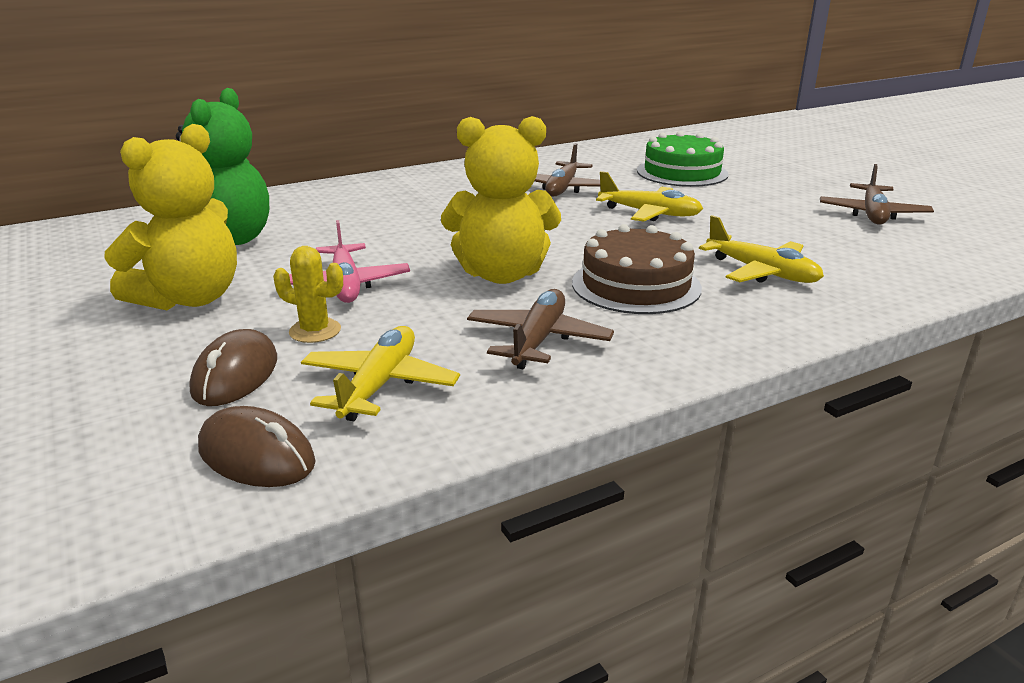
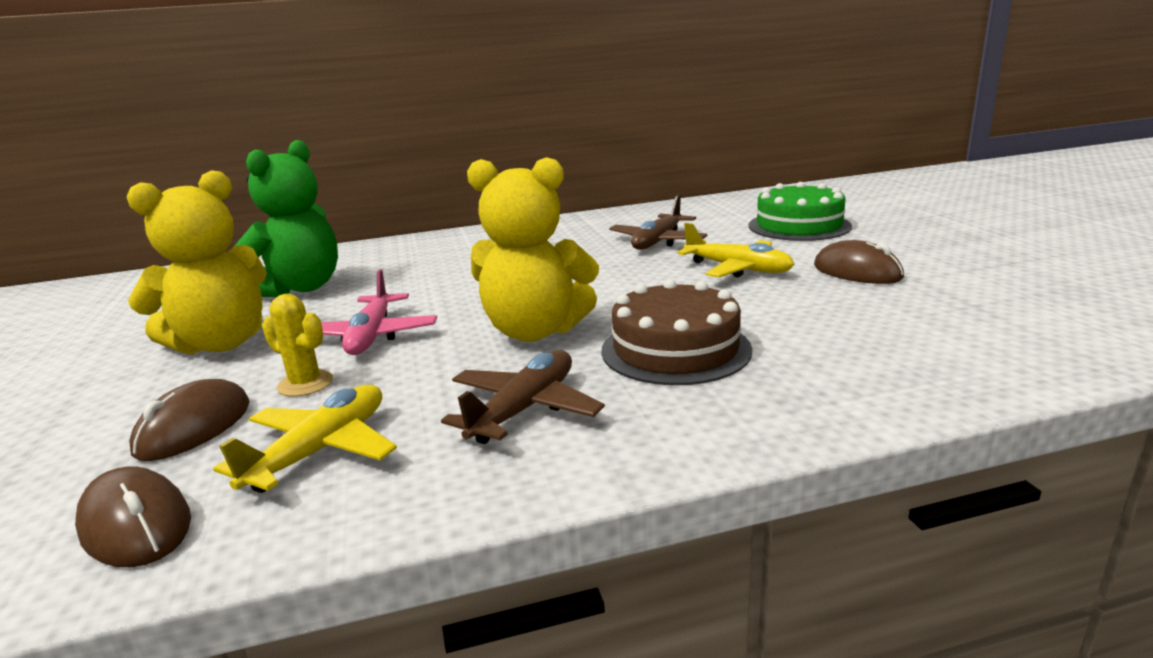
camera: 15 degrees right, 5 degrees down
yellow plane [699,215,824,283] -> none
brown plane [820,164,934,225] -> none
none -> brown mouse [814,240,904,284]

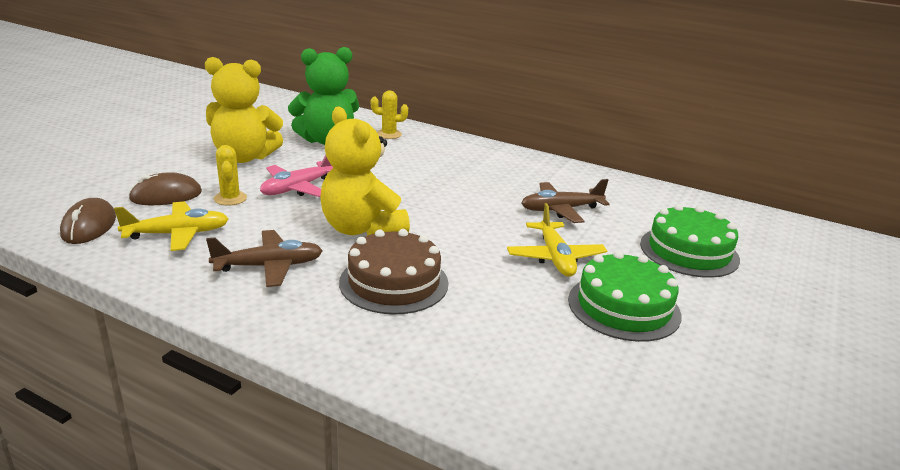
camera: 40 degrees right, 5 degrees up
brown mouse [814,240,904,284] -> green cake [568,251,681,342]
none -> yellow cactus [371,90,408,139]

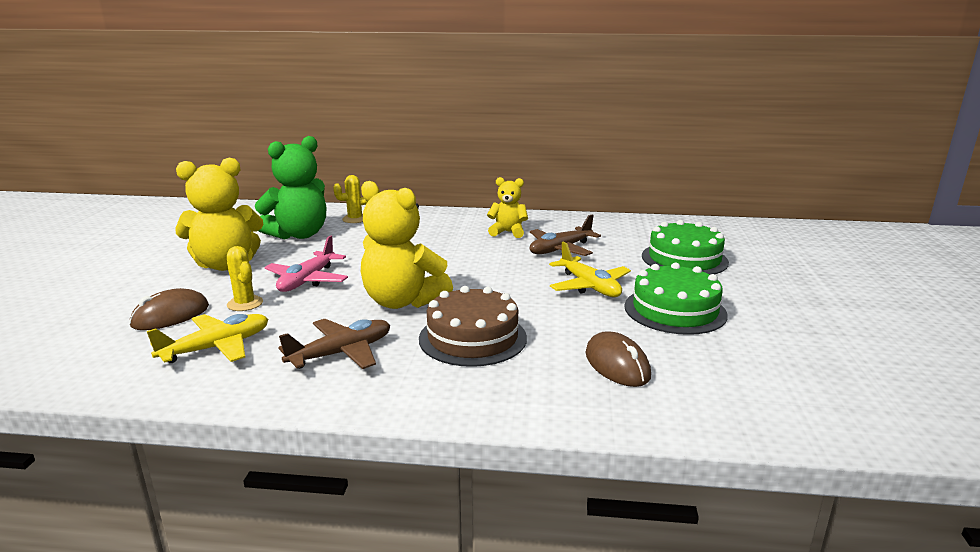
camera: 20 degrees left, 5 degrees down
brown mouse [60,198,116,244] -> brown mouse moved to [586,331,651,387]
none -> yellow teddy bear [487,177,528,238]

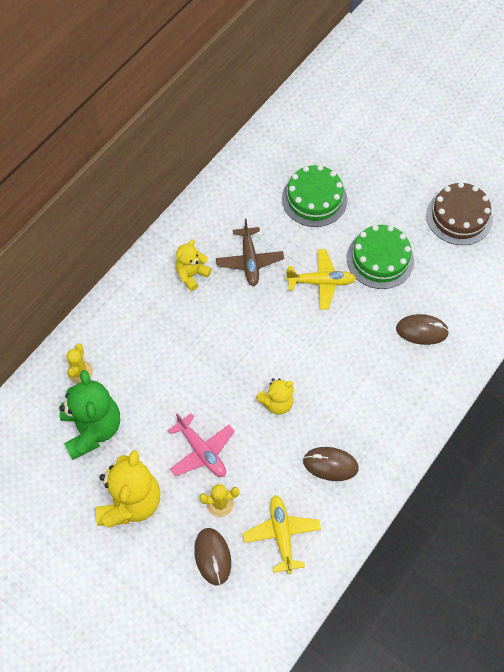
camera: 60 degrees left, 40 degrees up
brown plane [278,319,390,369] -> brown mouse [303,447,359,481]
yellow teddy bear [361,181,453,309] -> yellow teddy bear [256,378,294,415], size x0.56
brown cake [419,286,527,367] -> brown cake moved to [426,182,493,245]

